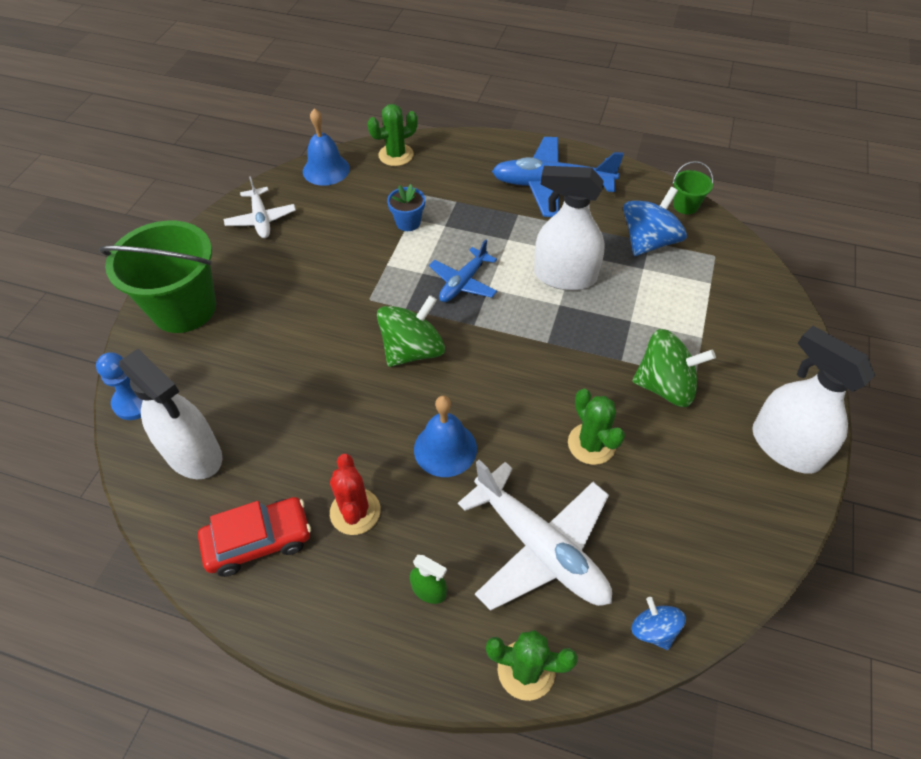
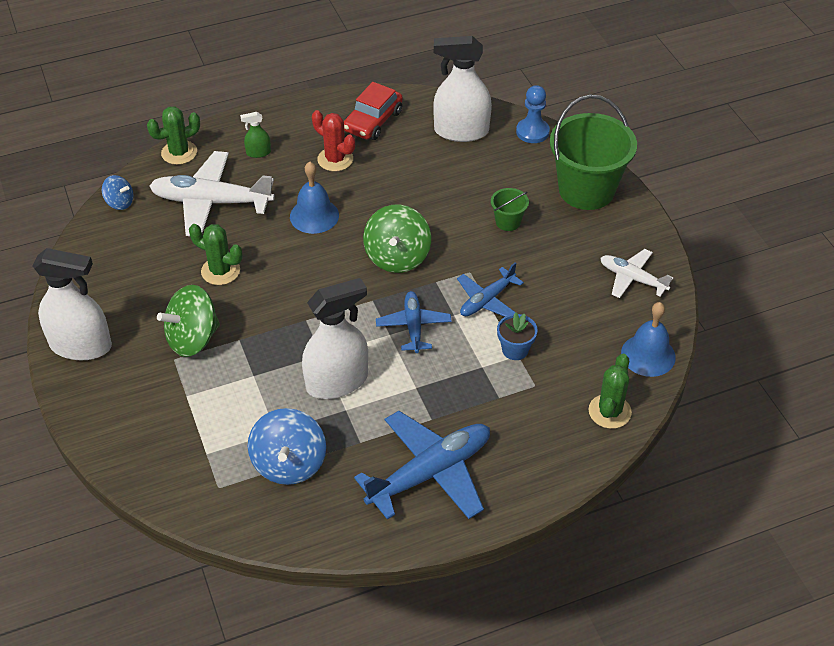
camera: 140 degrees right, 5 degrees down
green bucket [673,161,713,214] -> green bucket moved to [491,188,529,231]
none -> blue plane [457,262,524,317]

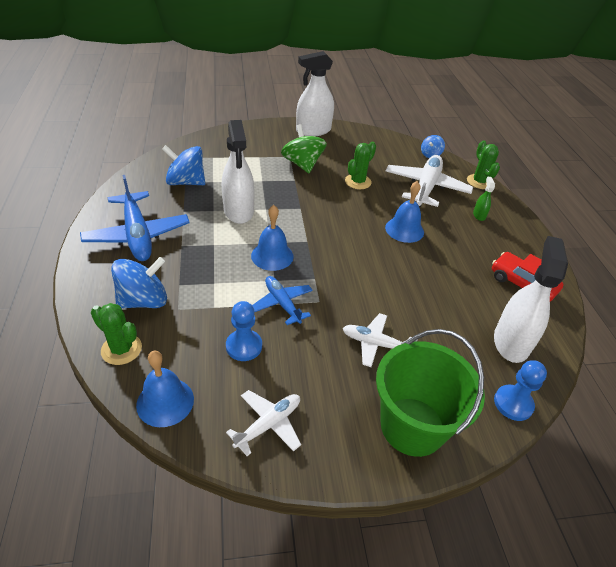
camera: 100 degrees right, 5 degrees down
white spray bottle [32,248,112,360] -> white spray bottle turned 45 degrees clockwise [296,51,334,136]
red cactus [312,110,355,171] -> none
green spinning top [363,205,431,273] -> none
blue plane [376,291,452,353] -> blue bell [251,205,294,271]
green bucket [491,188,529,231] -> white plane [343,313,418,367]
blue flower pot [497,312,538,360] -> none
none -> blue spinning top [111,257,167,308]
none -> blue pawn [226,301,262,361]

